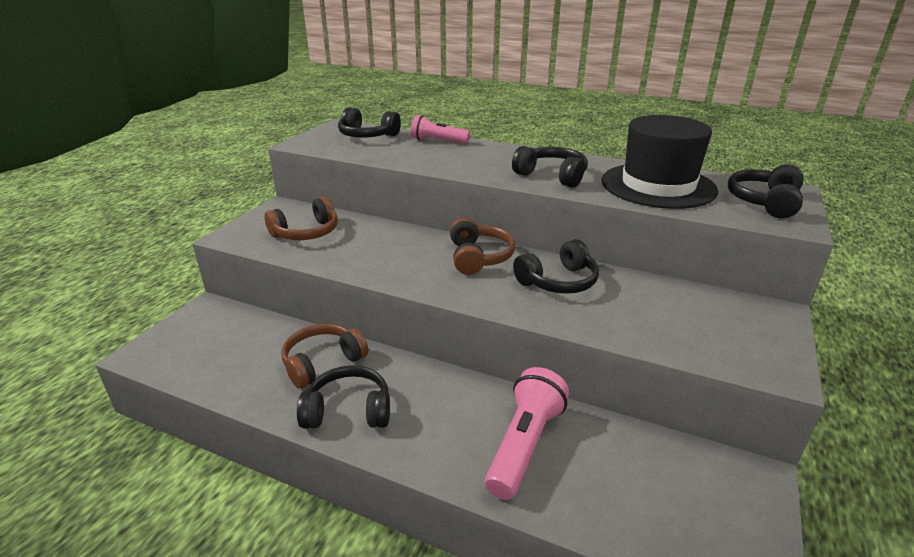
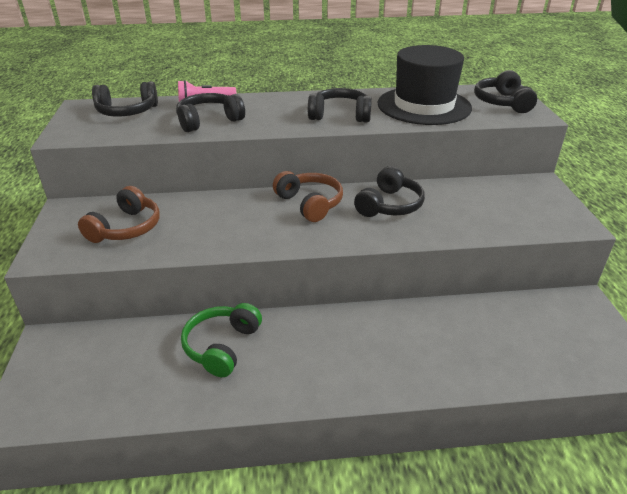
camera: 30 degrees left, 5 degrees up
brown headphones [281,324,368,388] -> green headphones [181,303,262,377]
black headphones [297,365,390,429] -> black headphones moved to [176,93,245,132]
pink flashlight [485,367,569,500] -> none

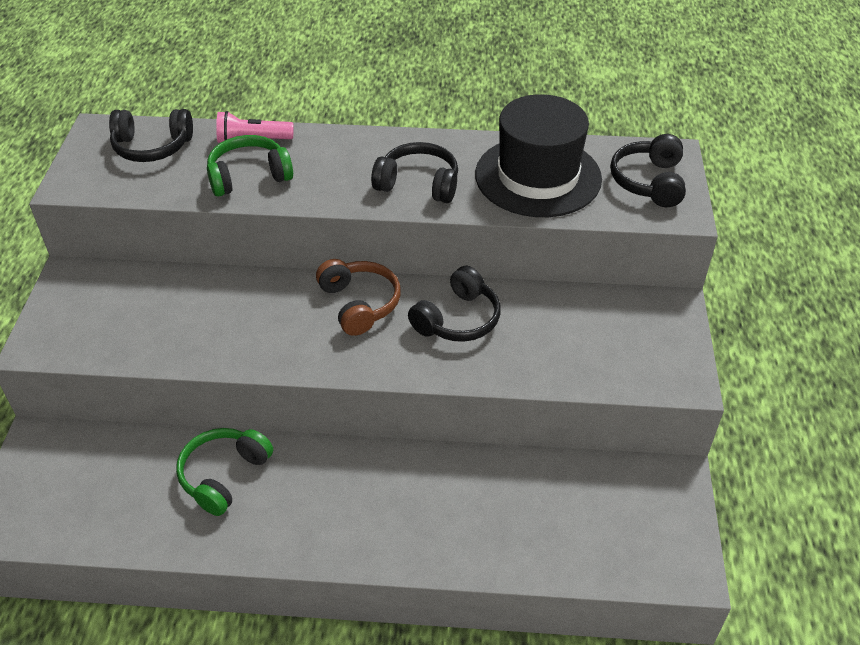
camera: 10 degrees right, 10 degrees up
brown headphones [78,186,160,243] -> none
black headphones [176,93,245,132] -> green headphones [207,135,293,197]

